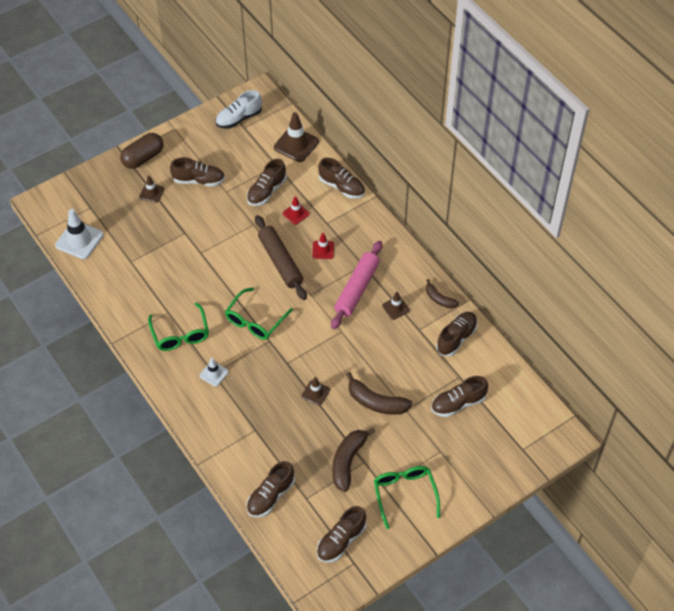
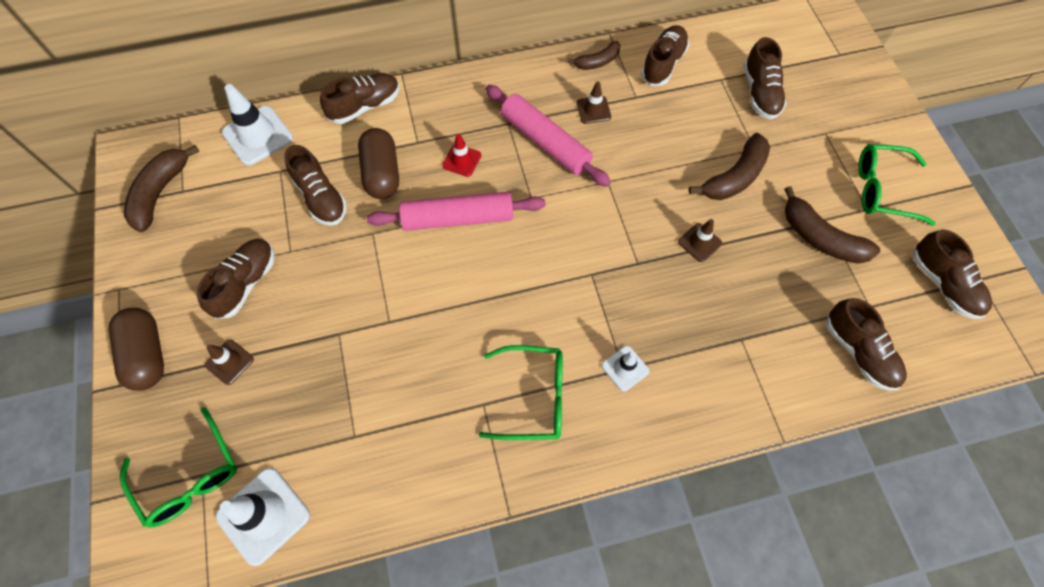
camera: 70 degrees left, 10 degrees up
white shoe [215,90,262,129] -> brown banana [124,145,200,232]
green glasses [225,288,293,340] -> green glasses moved to [120,407,237,527]
brown rolling pin [255,215,307,300] -> pink rolling pin [367,192,545,231]
brown traffic cone [274,112,319,162] -> white traffic cone [222,84,293,166]
red traffic cone [283,196,310,225] -> brown capsule [358,128,399,199]
brown shoe [436,312,478,356] -> brown shoe turned 60 degrees clockwise [641,25,689,86]

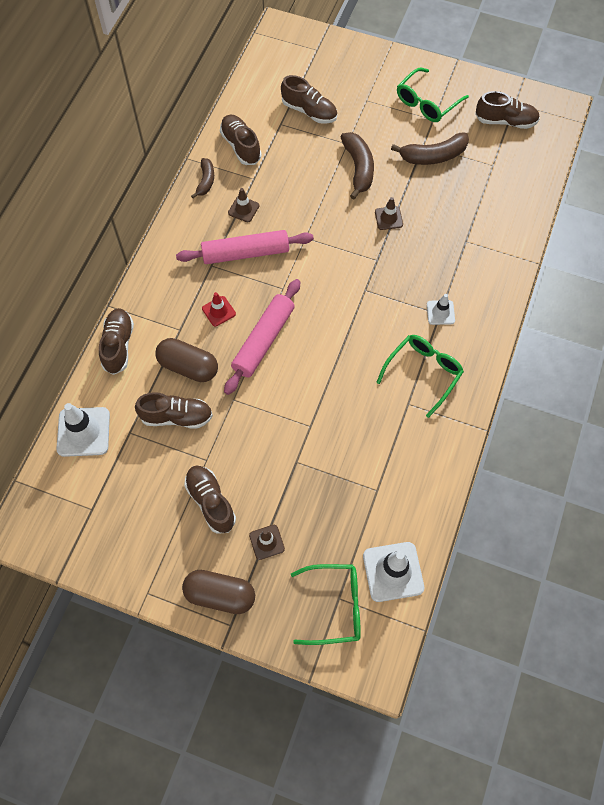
camera: 55 degrees left, 0 degrees up
brown banana [124,145,200,232] -> none
brown shoe [826,298,907,391] -> none

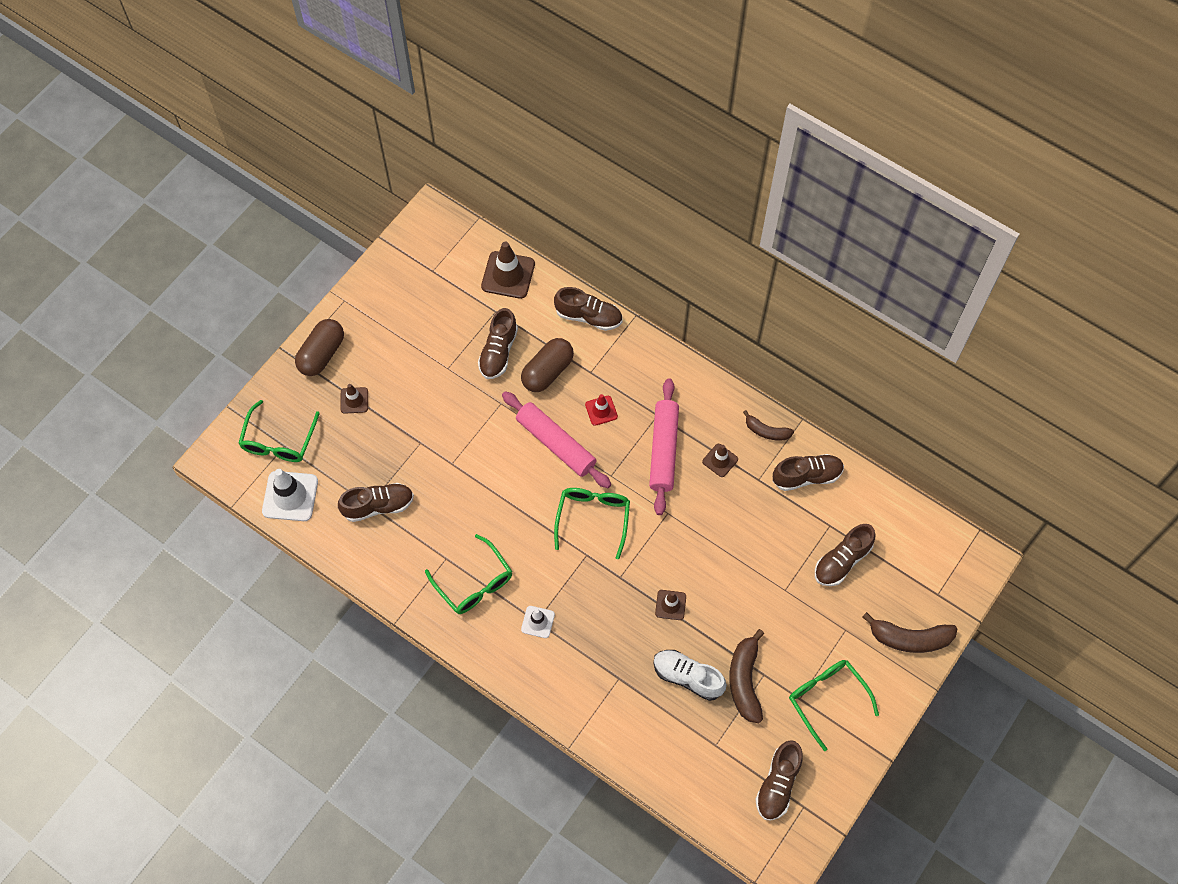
camera: 105 degrees right, 0 degrees up
white traffic cone [57,403,110,457] -> brown traffic cone [481,241,535,299]
brown shoe [184,466,236,534] -> brown shoe moved to [338,483,414,522]
brown banana [341,132,374,199] -> brown banana moved to [862,612,957,653]
none -> green glasses [554,488,630,559]
none -> white shoe [653,650,727,701]

